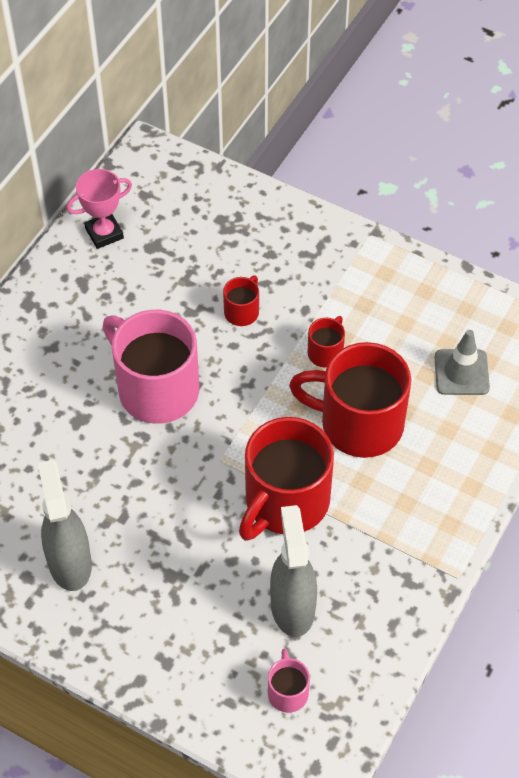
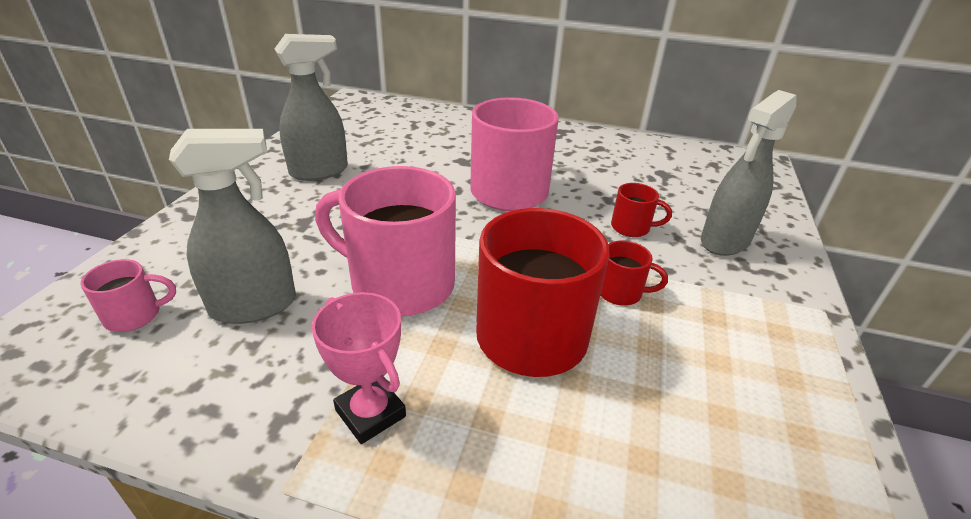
camera: 75 degrees right, 20 degrees down
pink trophy [66,169,132,249] -> pink trophy moved to [312,292,406,444]
red mug [239,417,334,541] -> pink mug [315,166,456,316]
grey traffic cone [435,330,490,395] -> none
none -> grey spray bottle [701,90,796,256]

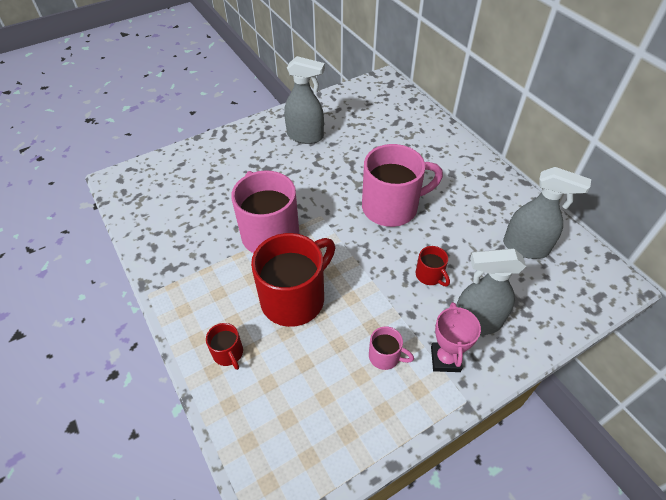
camera: 45 degrees right, 15 degrees up
pink mug [80,259,176,332] -> pink mug moved to [369,326,414,370]
grey spray bottle [169,129,296,324] -> grey spray bottle moved to [503,167,591,259]
pink trophy [312,292,406,444] -> pink trophy moved to [431,302,481,372]
red mug [600,241,668,306] -> red mug moved to [206,323,243,370]

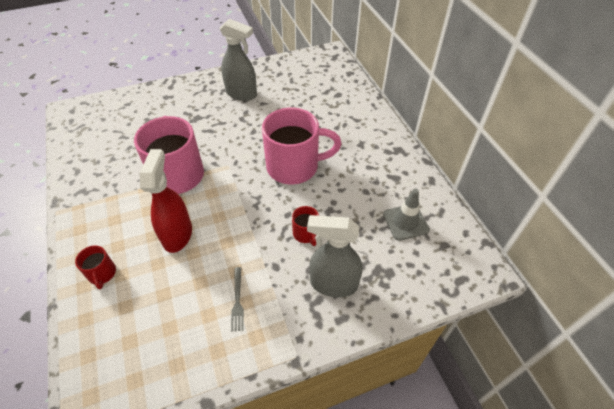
camera: 10 degrees right, 0 degrees up
red mug [251,233,335,327] -> red spray bottle [140,149,192,253]
pink mug [369,326,414,370] -> grey fork [231,267,244,332]
pink trophy [431,302,481,372] -> none
grey spray bottle [503,167,591,259] -> grey traffic cone [383,188,430,241]

